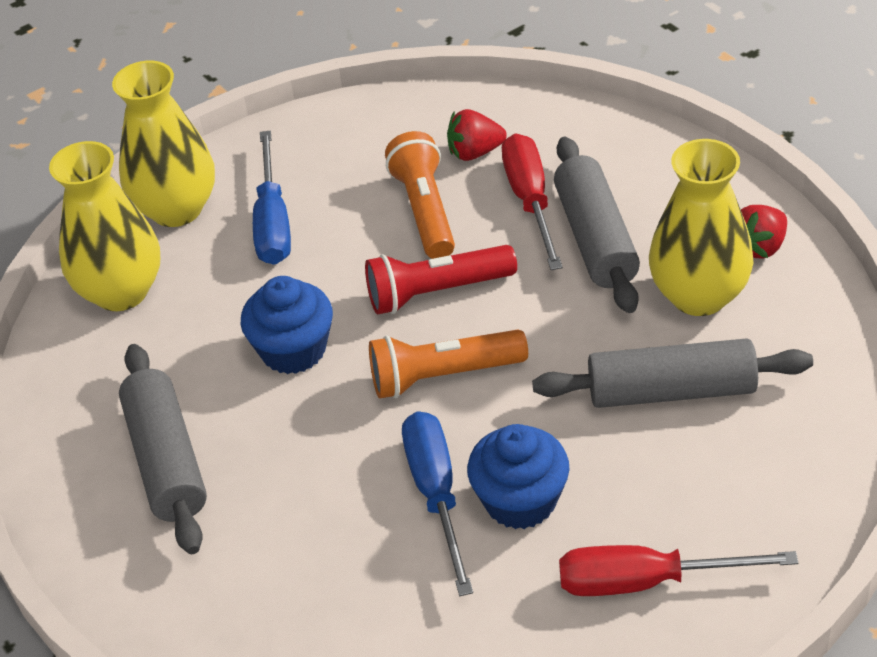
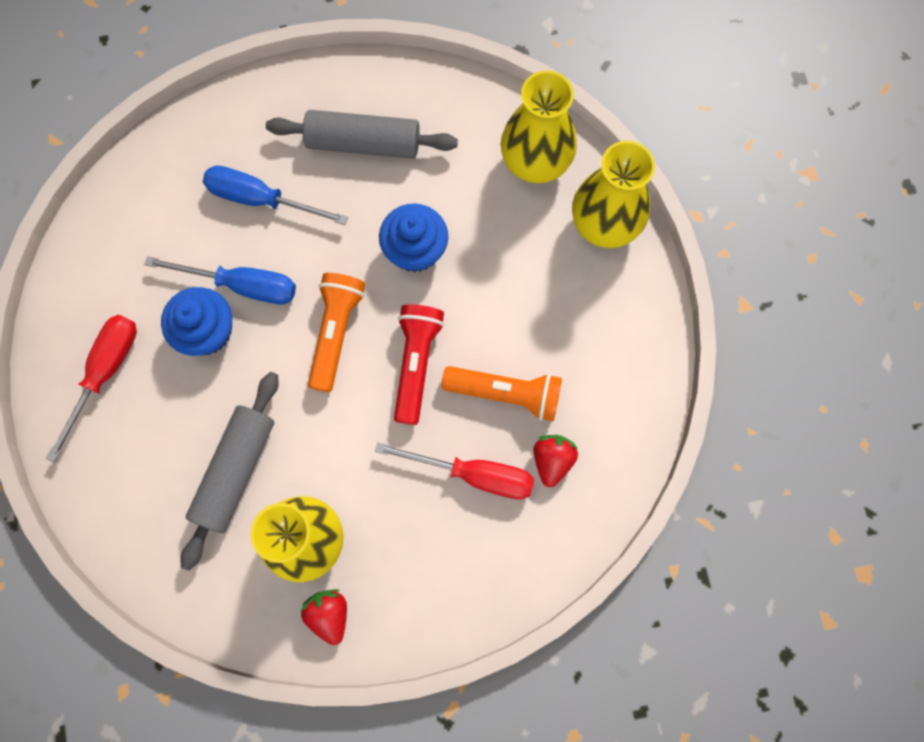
camera: 110 degrees right, 30 degrees up
blue screwdriver [253,131,291,265] -> blue screwdriver moved to [203,166,348,225]
grey rolling pin [554,137,640,313] -> none

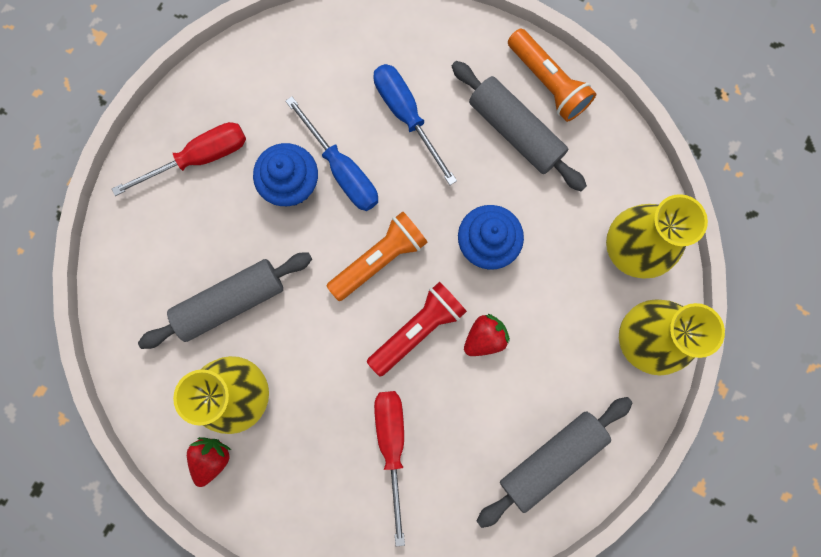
camera: 40 degrees right, 5 degrees up
red screwdriver [375,442,534,499] -> red screwdriver turned 150 degrees counterclockwise [374,391,405,546]
orange flashlight [441,366,562,421] -> orange flashlight moved to [508,29,596,122]
red strawberry [534,435,578,487] -> red strawberry moved to [464,314,510,356]
none -> grey rolling pin [477,397,633,528]

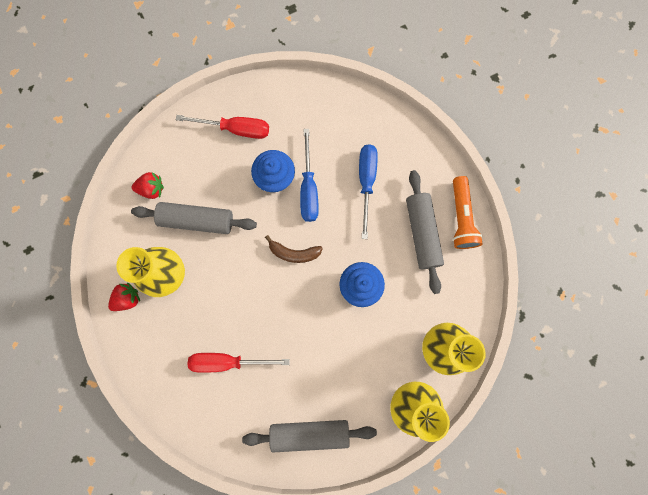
camera: 35 degrees right, 0 degrees up
orange flashlight [327,211,428,301] -> brown banana [265,235,323,263]
red flashlight [367,282,467,377] -> none
red screwdriver [374,391,405,546] -> red screwdriver turned 120 degrees counterclockwise [187,353,290,373]
red strawberry [464,314,510,356] -> red strawberry moved to [132,172,164,199]

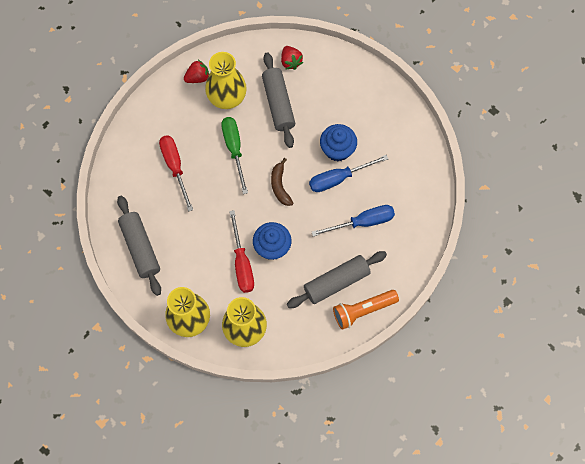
camera: 70 degrees right, 10 degrees down
red strawberry [108,283,140,311] -> red strawberry turned 60 degrees counterclockwise [184,60,209,83]
red screwdriver [176,115,269,139] -> red screwdriver moved to [229,210,254,293]
none -> green screwdriver [221,117,248,194]

